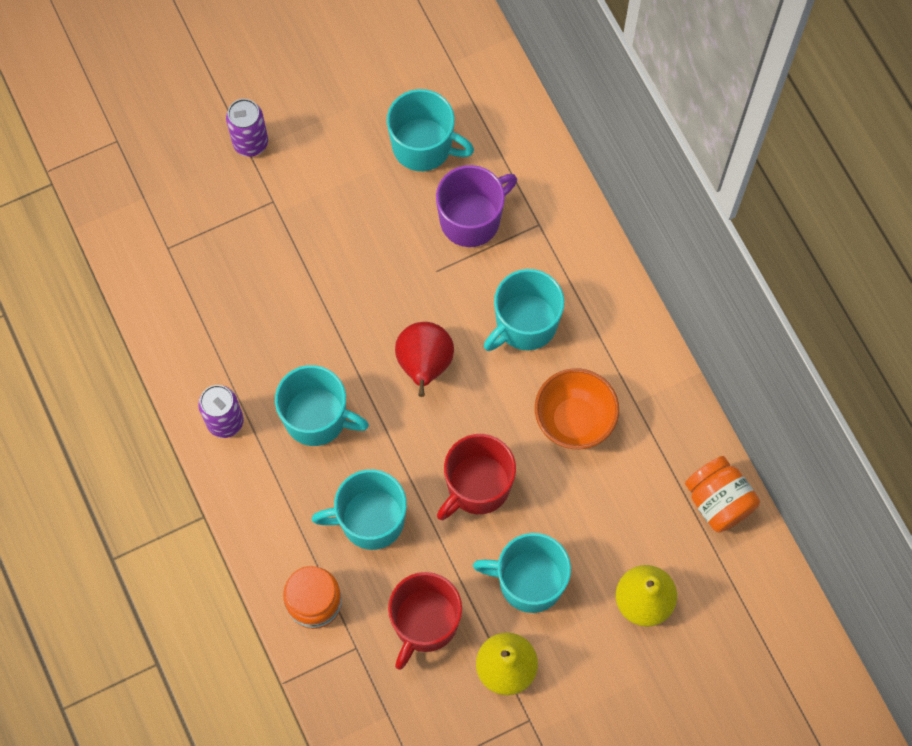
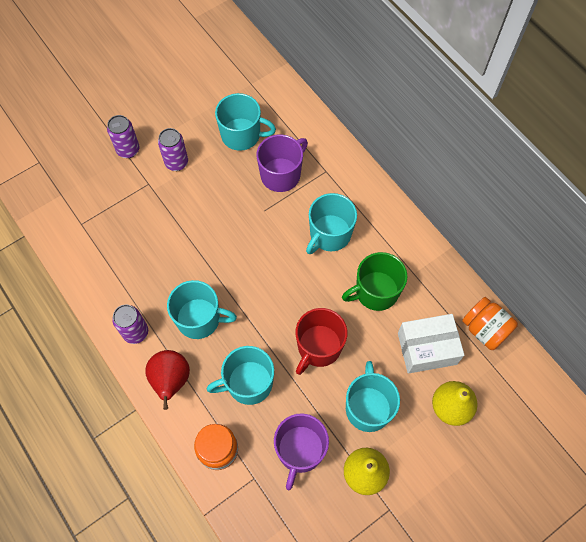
camera: 10 degrees left, 5 degrees down
red mug [388,572,462,670] -> purple mug [274,413,329,490]
red pear [395,322,454,397] -> red pear moved to [145,350,190,410]
turquoise mug [473,533,571,613] -> turquoise mug turned 90 degrees clockwise [346,361,400,432]
orange bowl [535,368,619,449] -> green mug [342,252,408,311]
none -> purple can [158,128,188,171]
none -> white box [398,314,464,374]

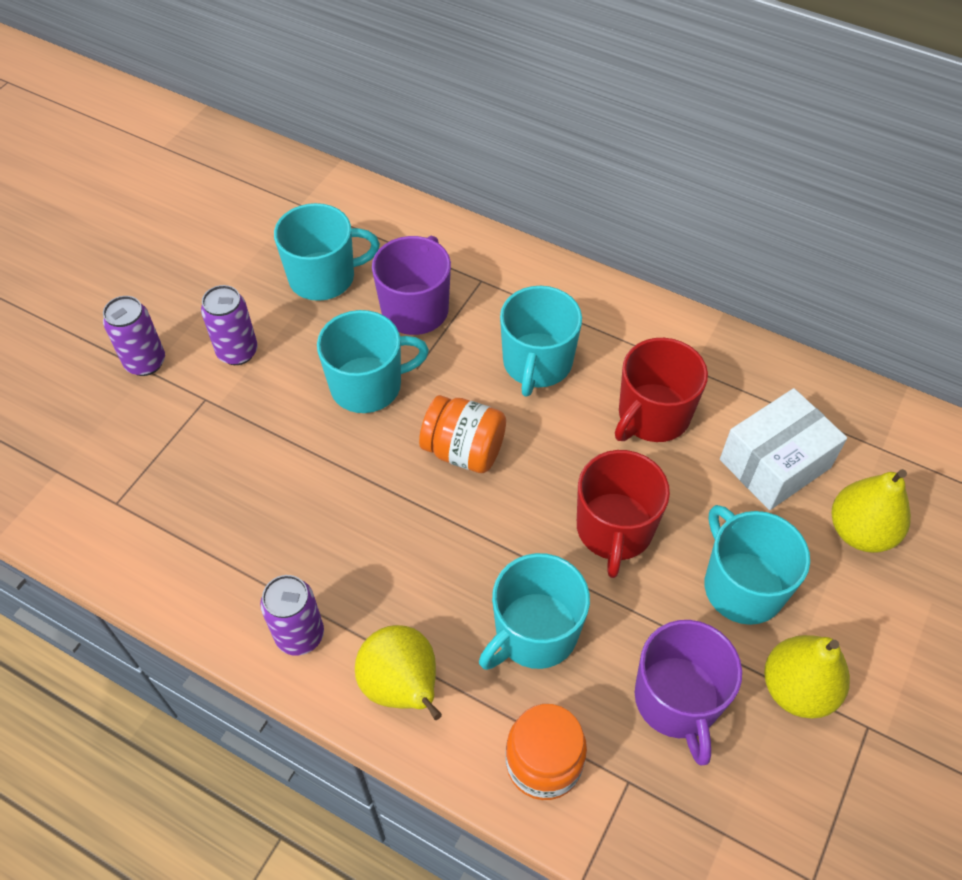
camera: 25 degrees left, 10 degrees down
red pear [145,350,190,410] -> yellow pear [355,625,442,720]
turquoise mug [167,280,237,339] -> turquoise mug moved to [317,310,429,413]
green mug [342,252,408,311] -> red mug [615,338,708,442]
orange jar [462,297,518,350] -> orange jar moved to [419,395,506,473]

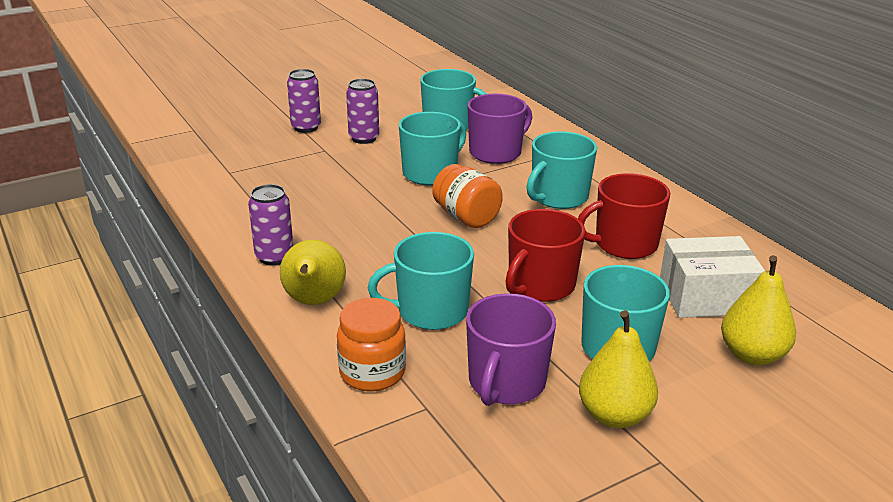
camera: 30 degrees right, 25 degrees down
turquoise mug [317,310,429,413] -> turquoise mug turned 60 degrees counterclockwise [399,112,466,185]

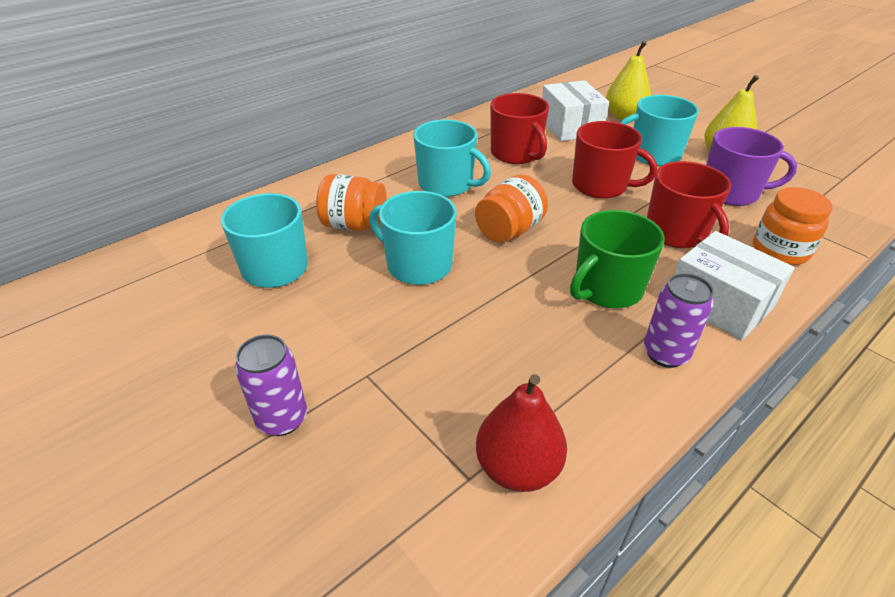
camera: 100 degrees left, 10 degrees up
yellow pear [280,240,346,305] -> white box [675,231,795,340]
purple can [346,79,379,144] -> none
turquoise mug [368,232,474,330] -> red mug [647,161,731,248]
purple mug [468,94,532,164] -> orange jar [316,174,387,231]
none -> red pear [476,374,567,492]
none -> green mug [570,210,665,308]

